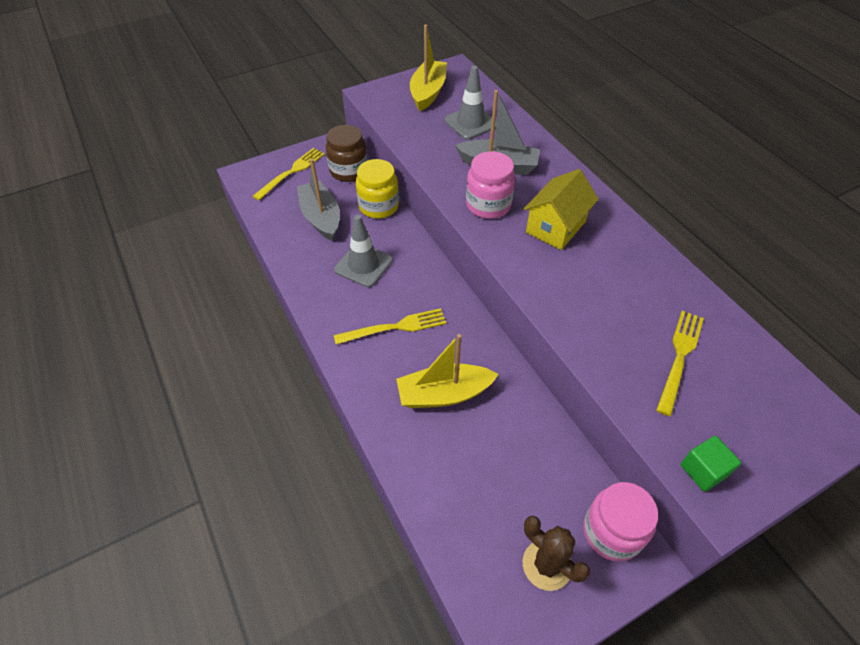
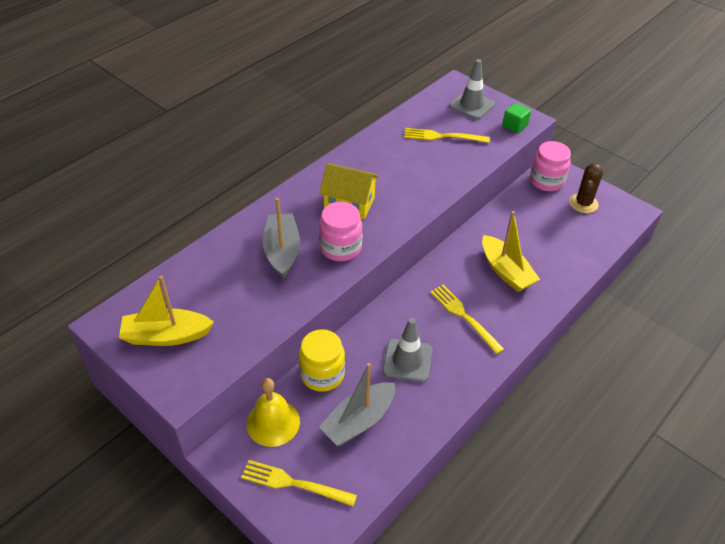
camera: 110 degrees left, 5 degrees down
brown jar [326,125,368,182] -> yellow bell [247,378,300,447]
grey traffic cone [444,66,496,140] -> grey traffic cone moved to [449,59,495,119]

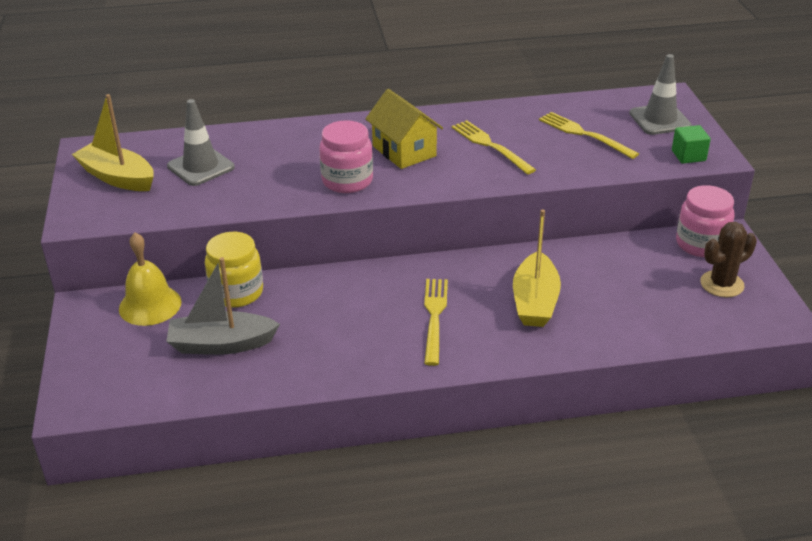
camera: 40 degrees right, 10 degrees down
yellow fork [241,460,357,506] -> yellow fork moved to [451,120,536,175]
grey boat [263,198,300,279] -> none
grey traffic cone [383,318,432,382] -> grey traffic cone moved to [167,99,235,186]

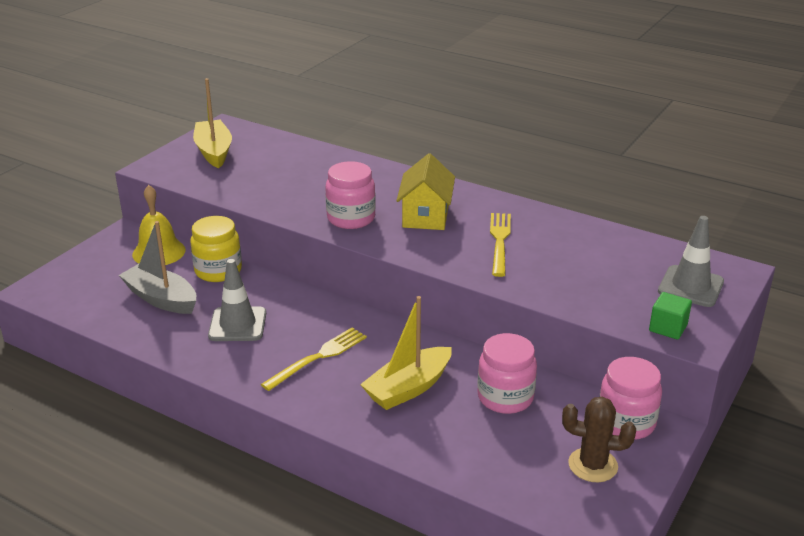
camera: 40 degrees right, 5 degrees down
grey traffic cone [167,99,235,186] -> grey traffic cone moved to [208,259,266,341]
yellow fork [539,112,639,159] -> none
none -> pink jar [478,333,537,414]

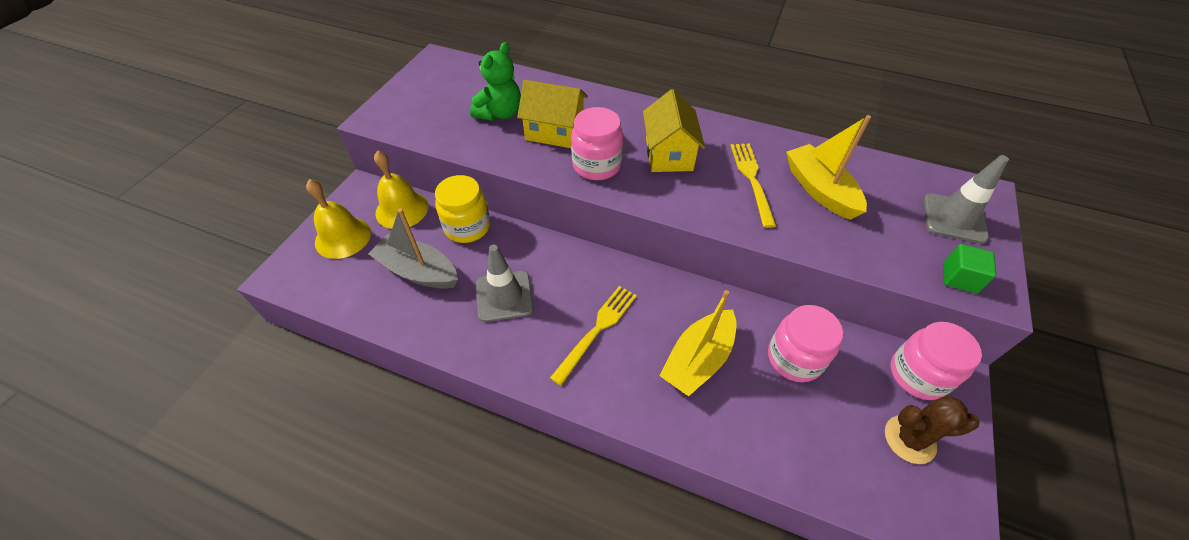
camera: 10 degrees left, 20 degrees up
yellow boat [193,78,232,168] -> yellow boat moved to [786,115,871,220]
none -> yellow bell [306,179,371,259]
none -> green teddy bear [470,42,521,121]
none -> yellow house [517,80,588,148]

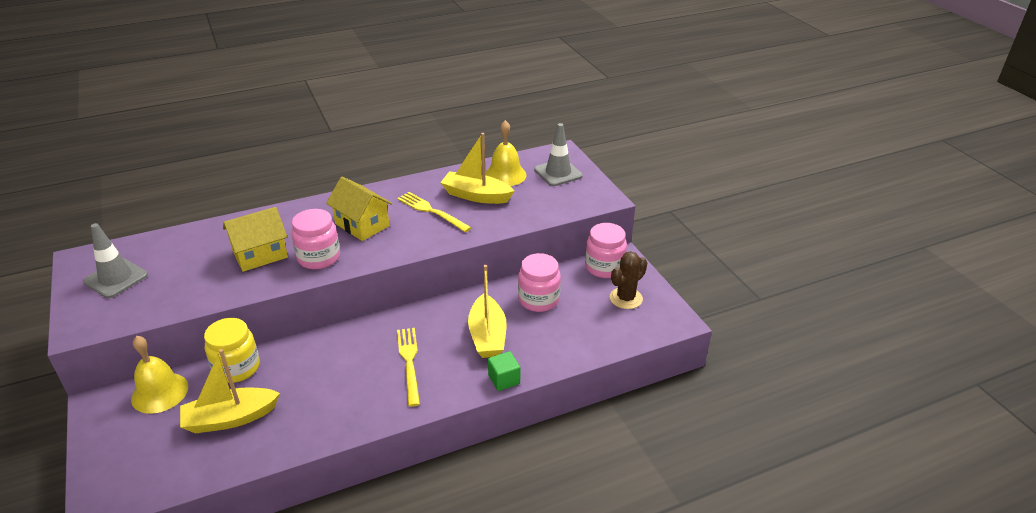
camera: 45 degrees left, 15 degrees down
yellow bell [306,179,371,259] -> yellow bell moved to [485,120,527,186]
grey boat [368,208,458,289] -> yellow boat [180,349,280,433]
green teddy bear [470,42,521,121] -> none
grey traffic cone [476,245,534,322] -> grey traffic cone moved to [83,223,148,298]
green cube [943,244,996,294] -> green cube moved to [488,351,520,391]

